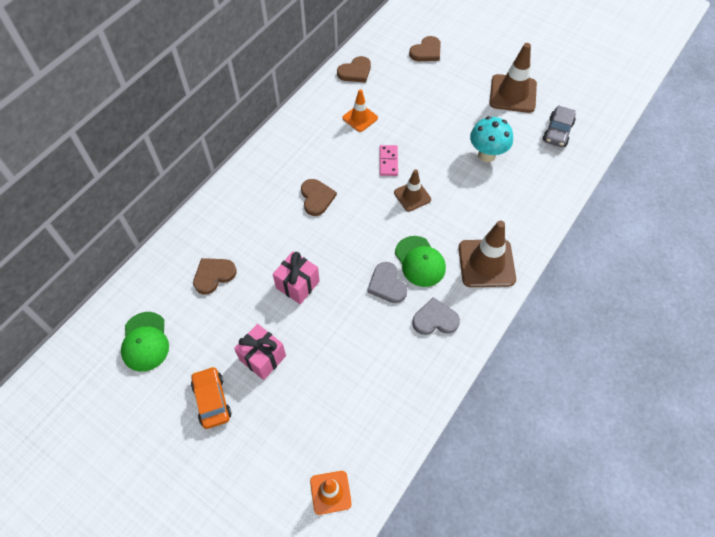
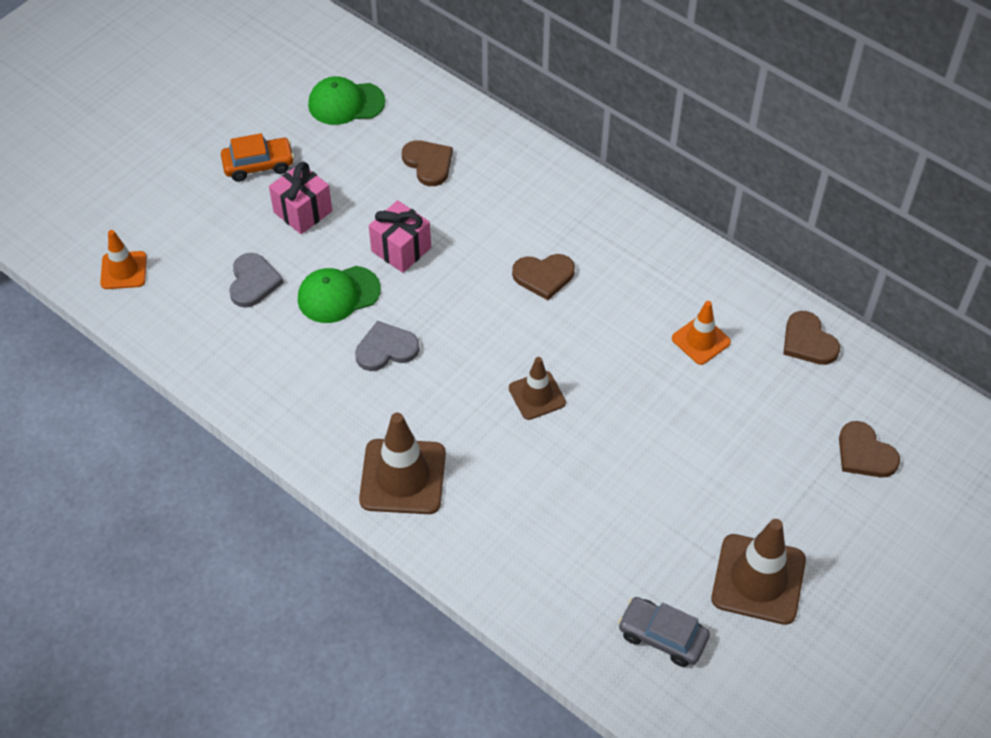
camera: 95 degrees right, 5 degrees down
pink domino [380,145,398,176] -> none
green cap [395,236,446,287] -> green cap moved to [298,266,381,323]
grey heart [412,297,460,335] -> grey heart moved to [229,253,284,308]
turquoise mushroom [470,116,513,162] -> none

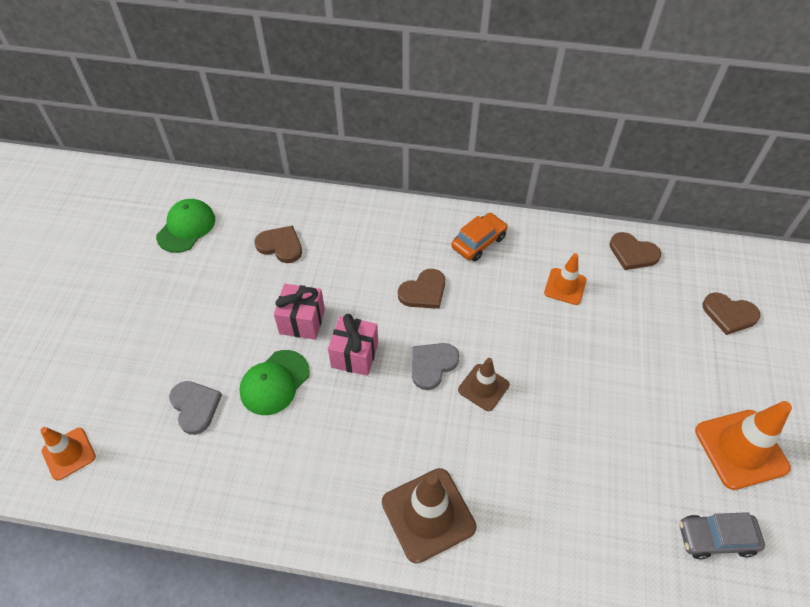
camera: 30 degrees left, 0 degrees up
orange car [221,133,294,182] -> orange car moved to [451,213,508,261]
pink gift [269,162,332,234] -> pink gift moved to [328,314,378,376]
green cap [308,76,385,125] -> green cap turned 150 degrees clockwise [156,199,215,253]
grey heart [355,321,420,371] -> grey heart moved to [412,343,459,390]
brown traffic cone [711,519,806,625] -> orange traffic cone [695,401,792,490]

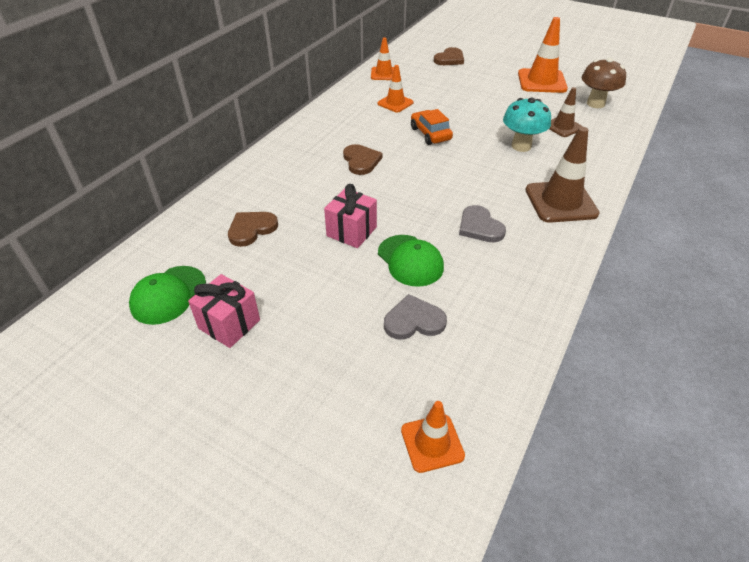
camera: 70 degrees left, 10 degrees down
green cap [156,199,215,253] -> green cap turned 105 degrees counterclockwise [129,266,206,325]
pink gift [328,314,378,376] -> pink gift moved to [188,274,260,348]
grey heart [412,343,459,390] -> grey heart moved to [459,205,506,242]
orange car [451,213,508,261] -> orange car moved to [411,109,453,145]
brown traffic cone [458,358,510,411] -> brown traffic cone moved to [549,87,583,137]
brown heart [610,232,661,270] -> orange traffic cone [371,37,394,80]
grey car [679,512,765,559] -> brown mushroom [582,58,626,108]
none -> turquoise mushroom [503,98,551,152]

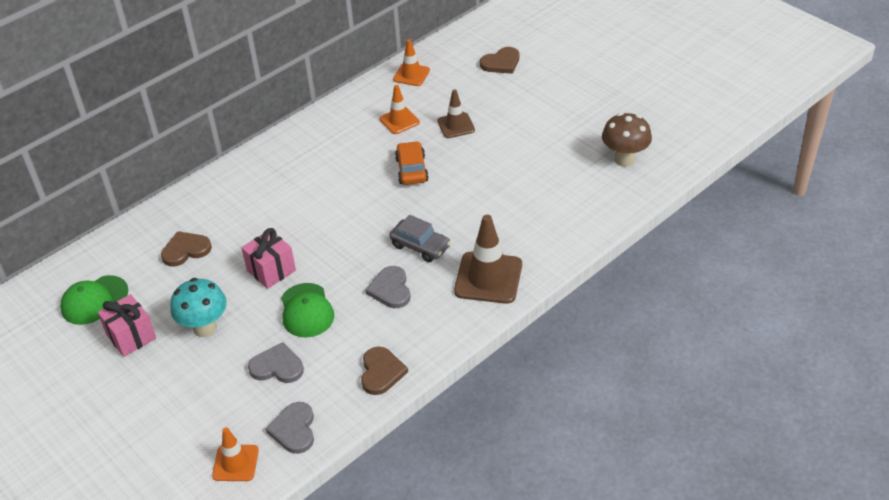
camera: 20 degrees right, 0 degrees up
brown heart [343,144,382,175] -> brown heart moved to [361,346,408,395]
turquoise mushroom [503,98,551,152] -> turquoise mushroom moved to [170,278,227,337]
orange traffic cone [518,17,568,93] -> none
brown traffic cone [549,87,583,137] -> brown traffic cone moved to [437,90,475,138]
none -> grey heart [265,402,314,454]
none -> grey car [389,215,451,262]

